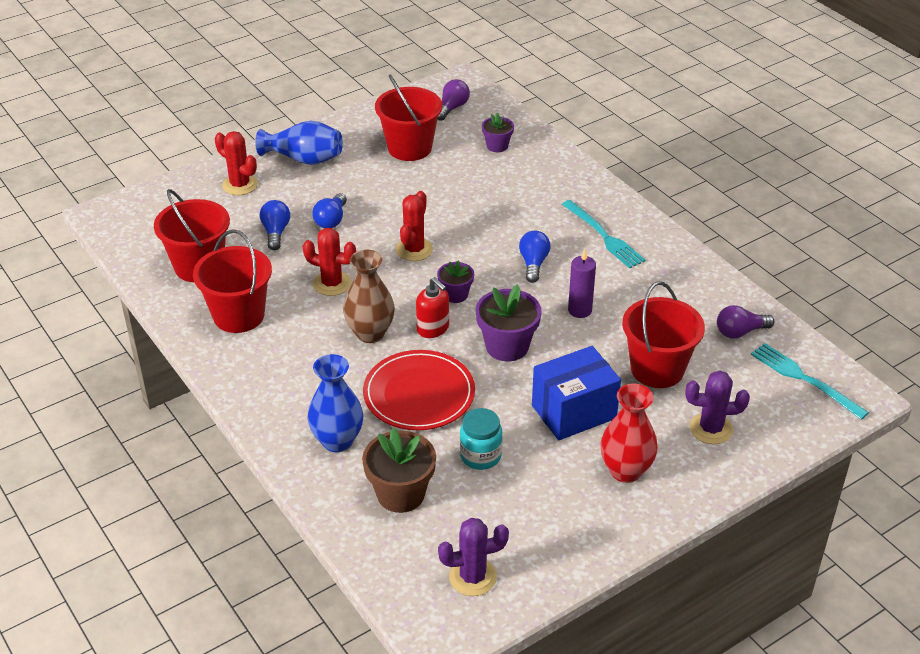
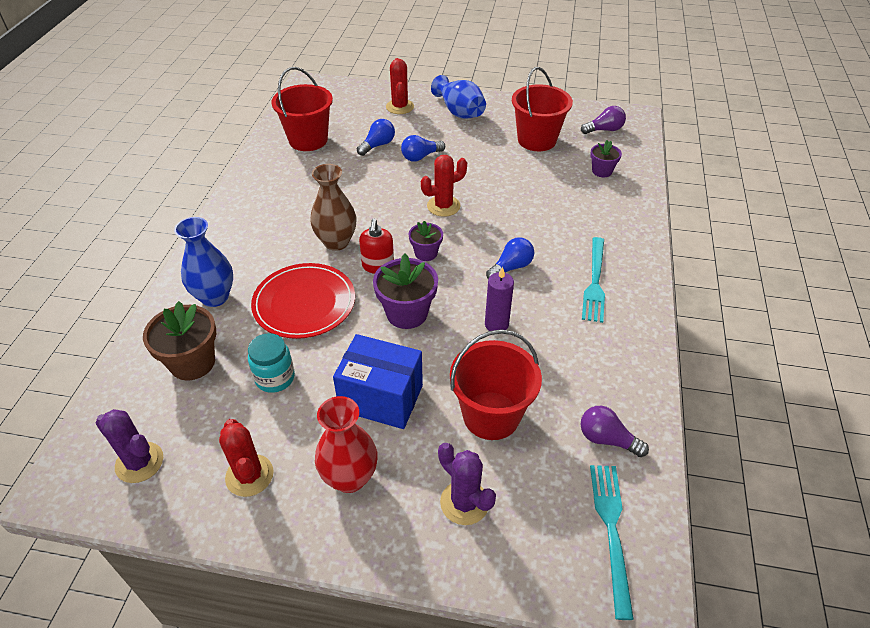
camera: 45 degrees right, 5 degrees up
red bucket [193,229,272,333] -> none
red cactus [303,228,356,296] -> red cactus moved to [219,419,274,497]

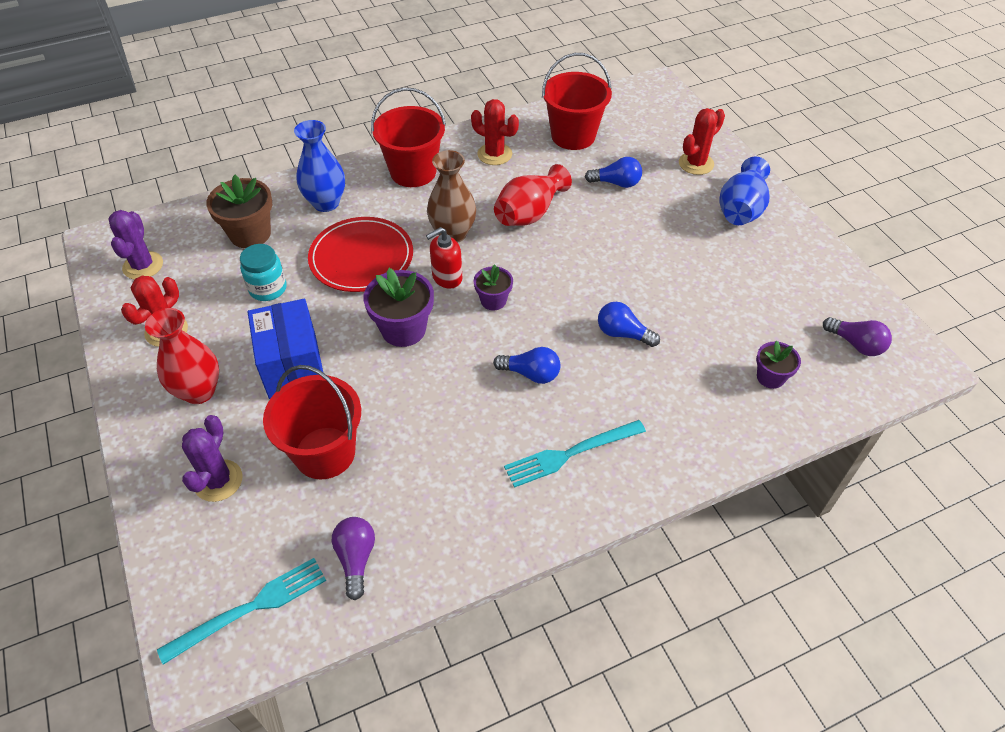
camera: 55 degrees right, 5 degrees up
blue light bulb [401,135,445,162] -> blue light bulb moved to [598,302,660,347]
red cactus [421,155,467,217] -> red cactus moved to [471,99,519,165]
purple candle [485,267,514,331] -> none
red bucket [512,67,573,151] -> red bucket moved to [371,88,446,187]
none -> red vase [494,164,572,226]

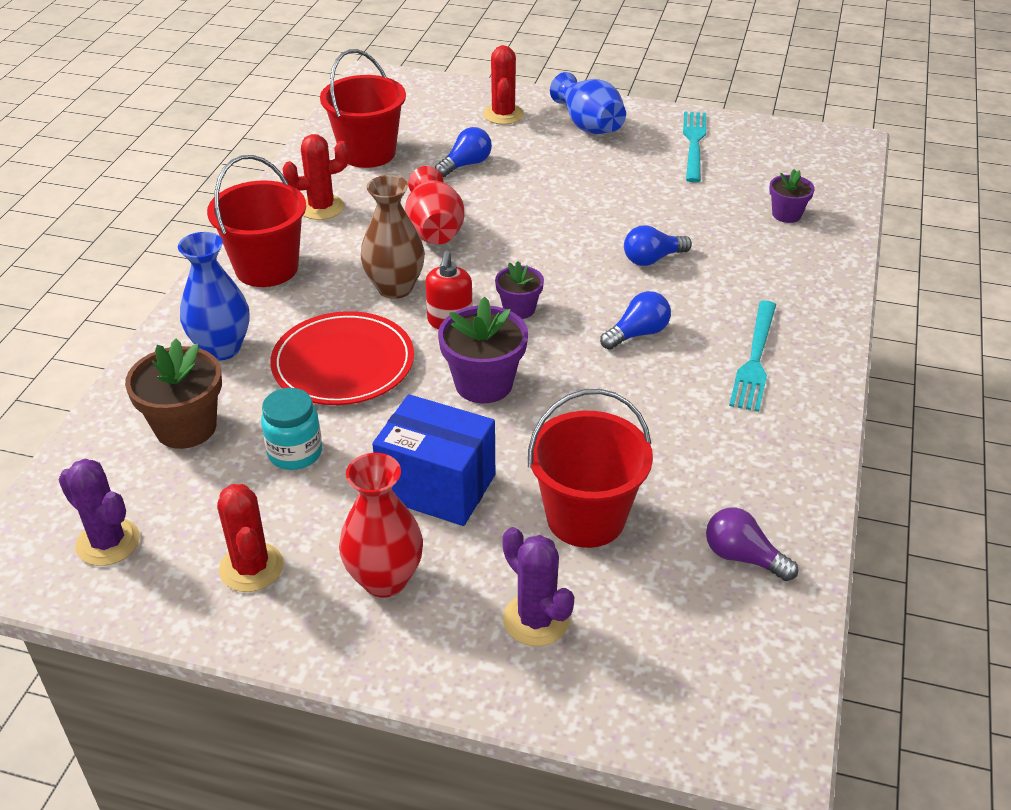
camera: 50 degrees left, 10 degrees down
turquoise fork [157,558,326,665] -> turquoise fork moved to [683,111,706,183]
purple light bulb [823,317,892,356] -> none

